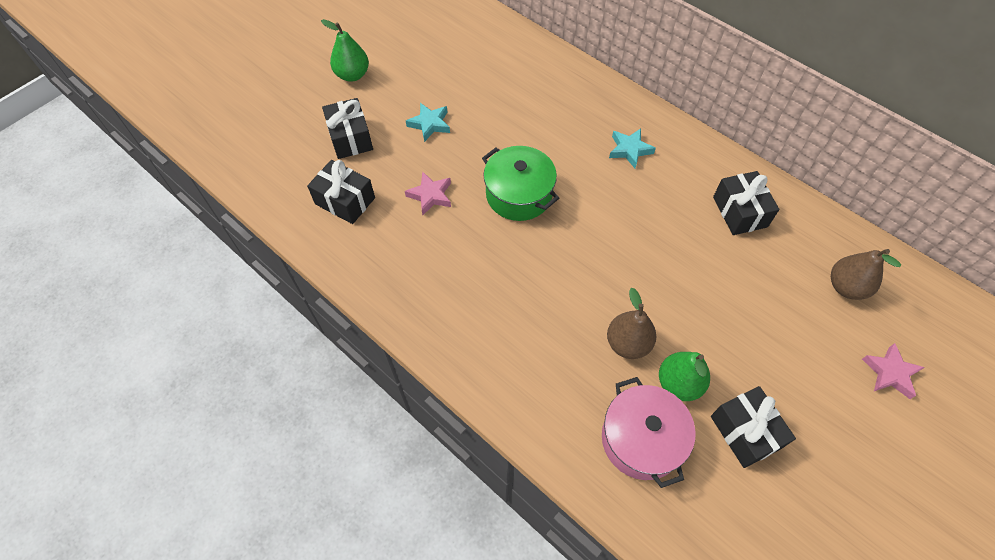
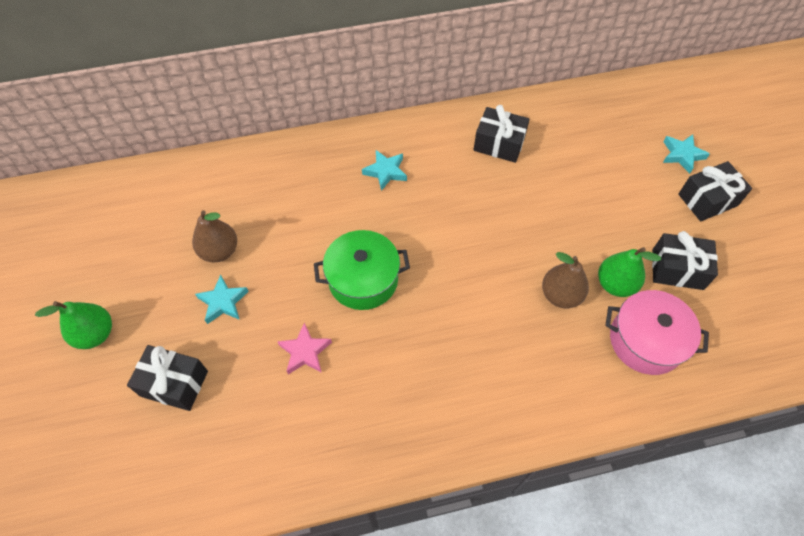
camera: 55 degrees left, 0 degrees up
black gift [307,160,375,224] -> black gift moved to [678,161,752,222]
brown pear [831,249,901,300] -> brown pear moved to [192,210,237,262]
pink star [862,343,925,399] -> turquoise star [663,134,710,174]

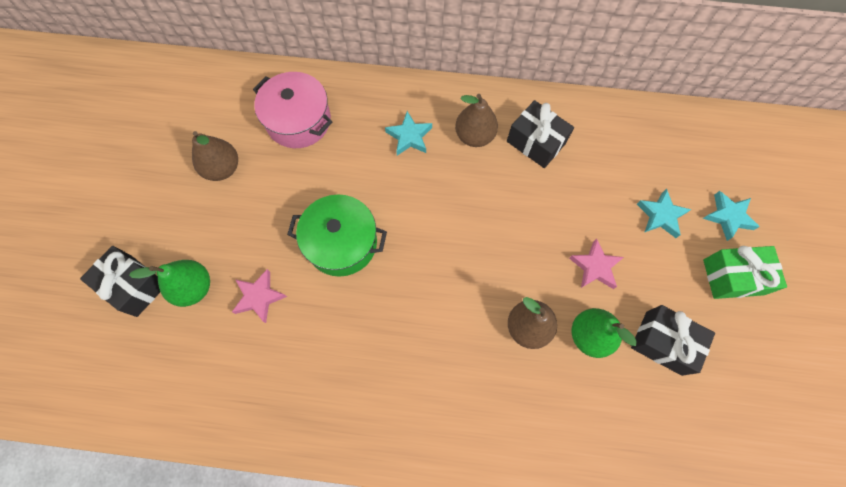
camera: 20 degrees right, 10 degrees up
green pear [35,301,112,349] -> green pear moved to [129,260,210,307]
turquoise star [195,275,249,324] -> turquoise star moved to [637,189,691,238]
pink pot [605,290,709,375] -> pink pot moved to [253,72,332,148]
black gift [678,161,752,222] -> green gift [703,246,787,299]
none -> brown pear [455,94,498,147]
none -> pink star [569,238,624,289]

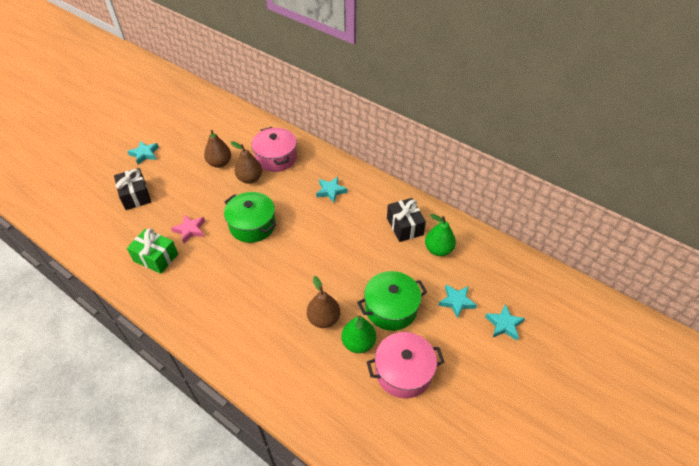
camera: 30 degrees right, 20 degrees down
green pear [129,260,210,307] -> green pear moved to [425,214,456,256]
brown pear [455,94,498,147] -> brown pear moved to [231,141,262,184]
pink star [569,238,624,289] -> green pot [357,271,427,331]
black gift [631,305,715,376] -> pink pot [367,332,444,399]
green gift [703,246,787,299] -> green gift moved to [127,228,178,274]
none -> turquoise star [127,141,159,165]

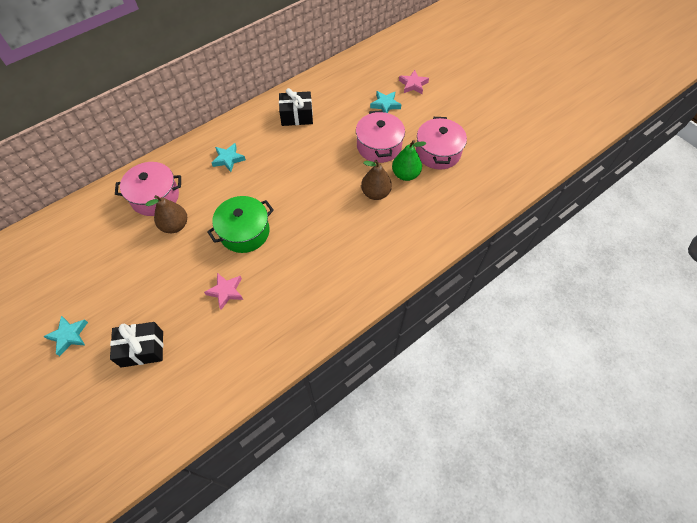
camera: 75 degrees left, 10 degrees up
green gift [127,228,178,274] -> none
brown pear [204,130,231,168] -> none
green pot [357,271,427,331] -> pink pot [356,110,405,163]
green pear [425,214,456,256] -> none
turquoise star [485,304,525,341] -> pink star [399,70,429,94]

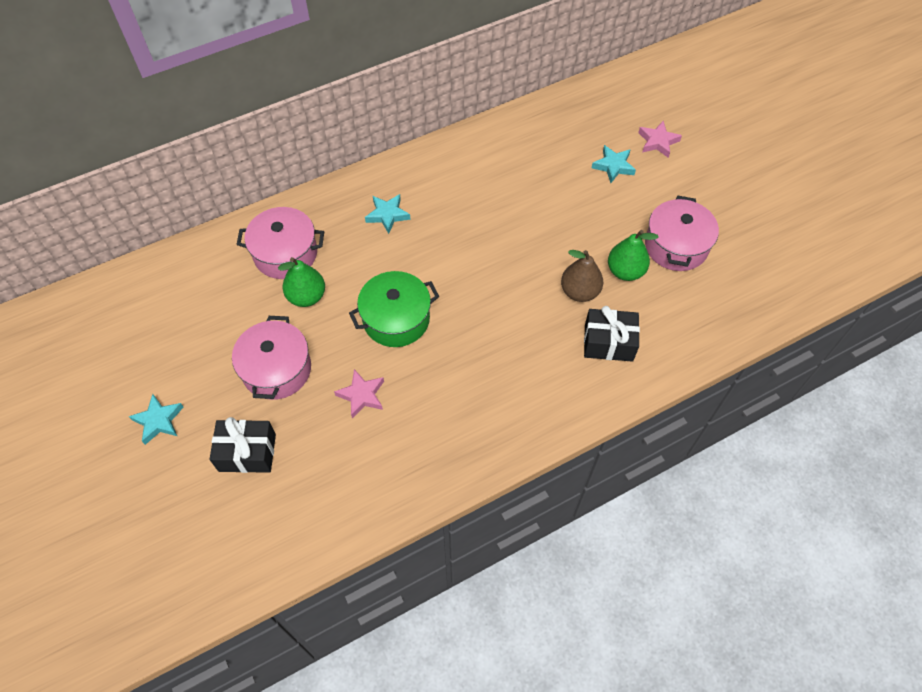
camera: 10 degrees right, 0 degrees up
brown pear [146,195,187,233] -> green pear [278,257,325,307]
black gift [279,88,313,126] -> black gift moved to [584,306,640,362]
pink pot [356,110,405,163] -> pink pot moved to [232,316,311,400]

